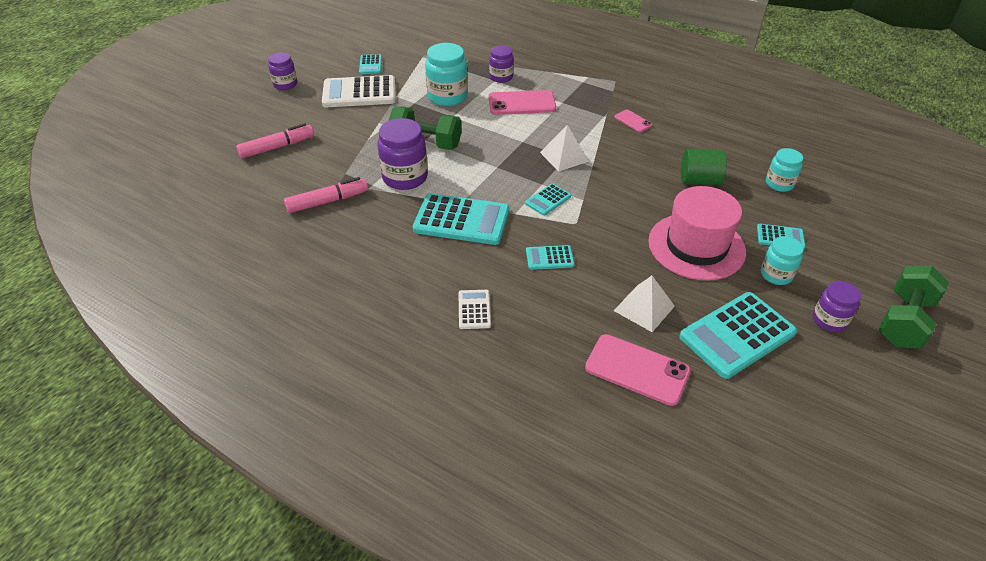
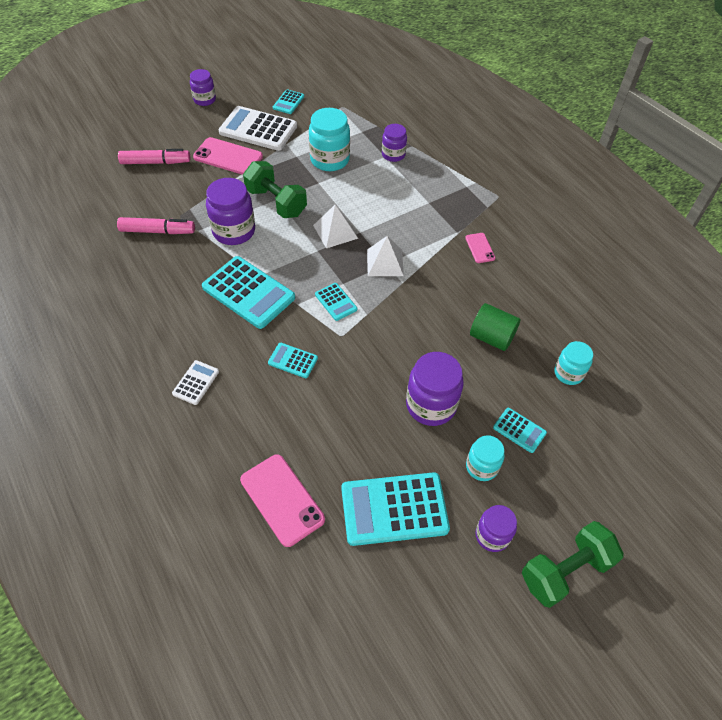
camera: 25 degrees right, 10 degrees up
pink phone [489,90,556,115] -> pink phone moved to [193,137,263,175]
turquoise calculator [525,183,571,216] -> turquoise calculator turned 105 degrees counterclockwise [315,283,357,321]
white pyramid [614,276,675,332] -> white pyramid moved to [313,205,358,248]
pink hat [648,186,746,281] -> purple jar [406,352,464,426]

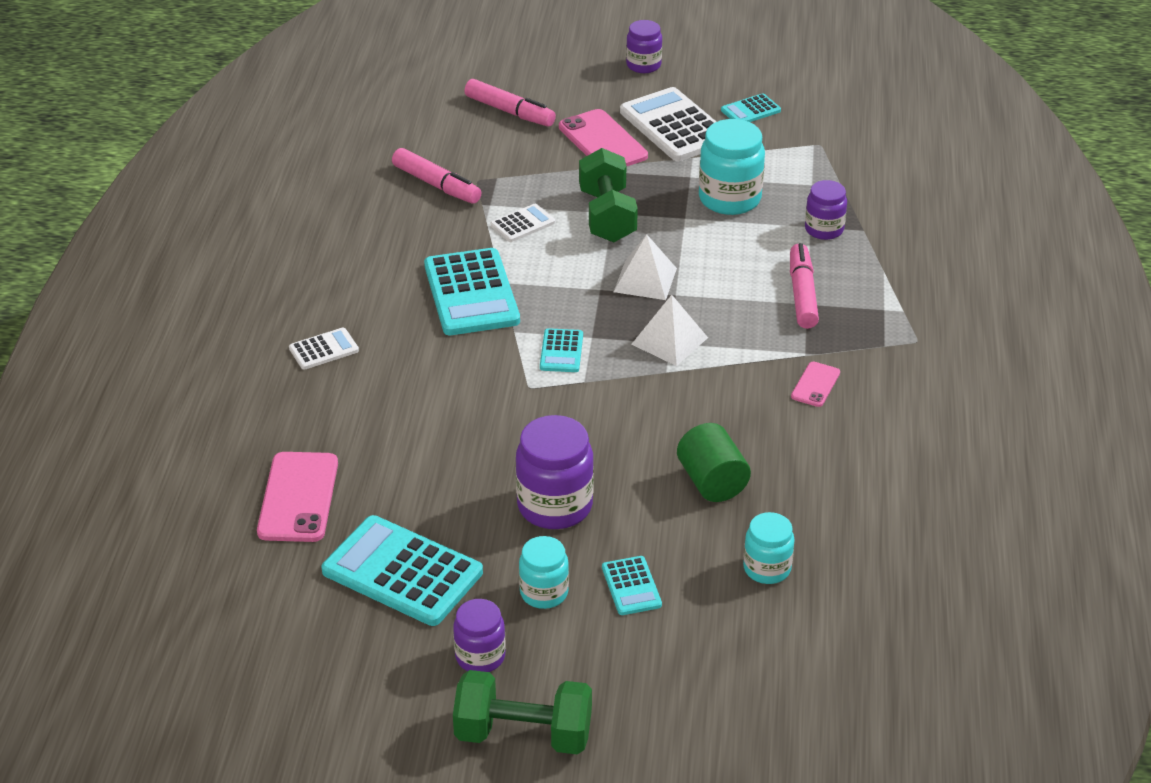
camera: 40 degrees right, 15 degrees down
purple jar [206,178,255,245] -> white calculator [491,204,555,242]
turquoise calculator [268,343,318,378] -> none
none -> pink marker [790,243,819,329]

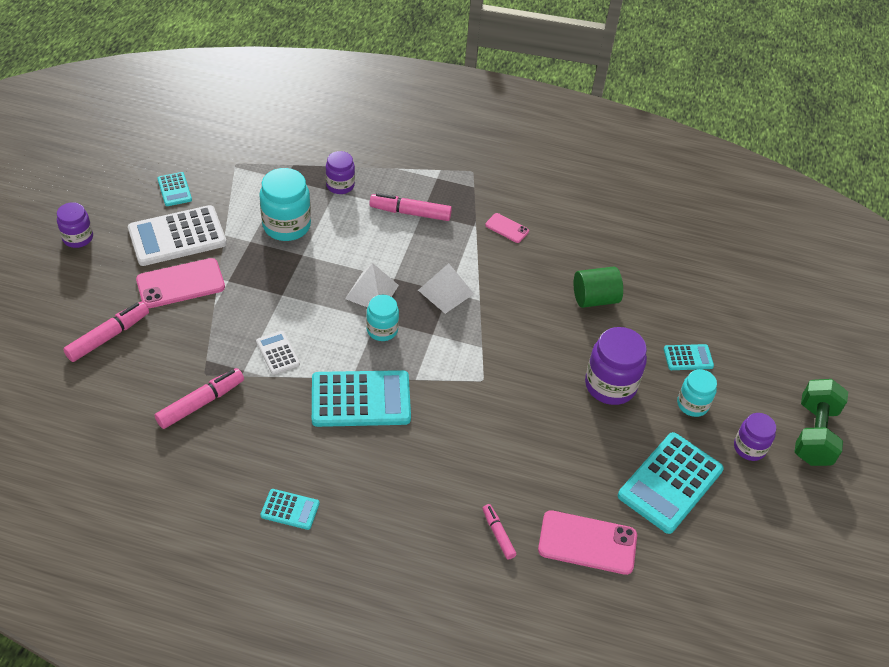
camera: 85 degrees left, 10 degrees up
white calculator [289,328,359,370] -> none
turquoise calculator [540,328,583,372] -> turquoise calculator moved to [260,489,320,530]
green dumbbell [579,148,638,242] -> none
turquoise jar [743,512,794,584] -> turquoise jar moved to [366,294,399,341]
none -> pink marker [483,504,517,560]

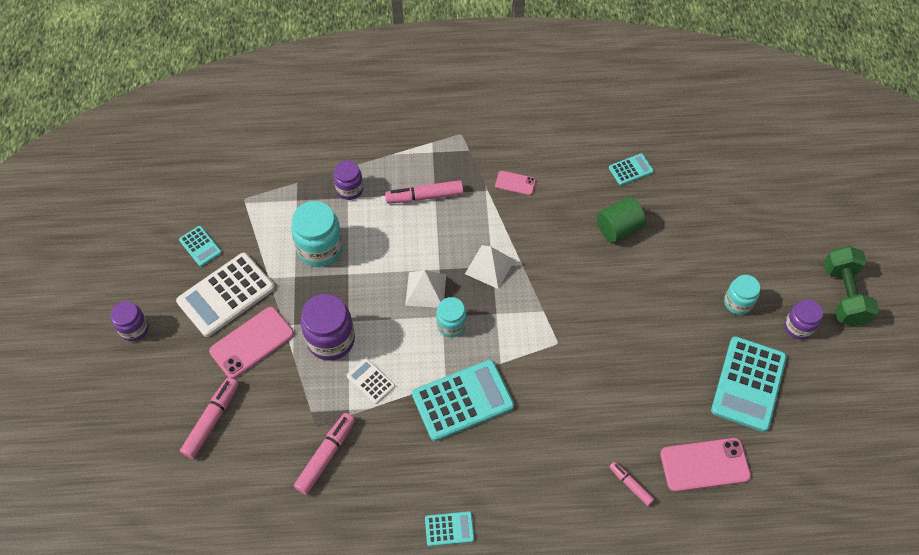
camera: 15 degrees left, 10 degrees up
purple jar [585,327,647,405] -> purple jar moved to [301,294,355,361]
turquoise calculator [663,344,714,370] -> turquoise calculator moved to [609,153,654,185]

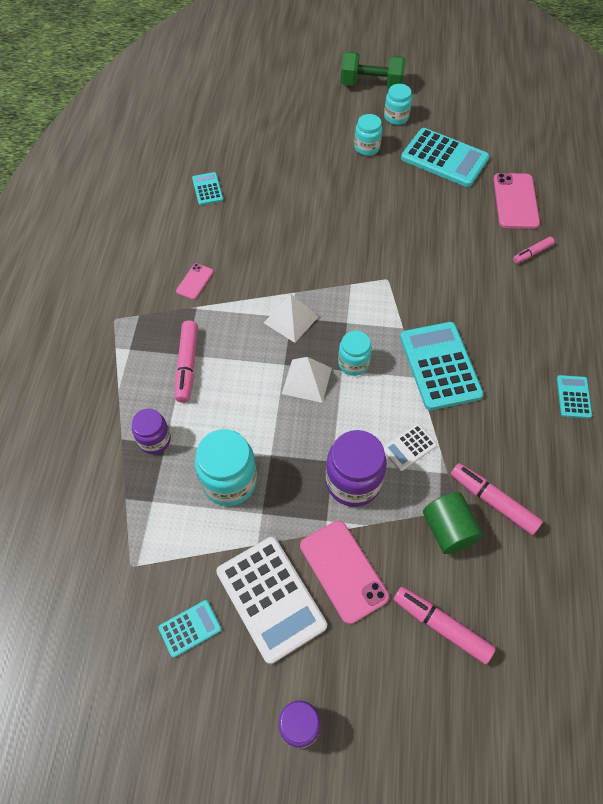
camera: 80 degrees left, 0 degrees up
green cylinder [596,197,646,243] -> green cylinder moved to [423,492,483,554]
purple jar [784,299,823,340] -> turquoise jar [384,84,412,125]

